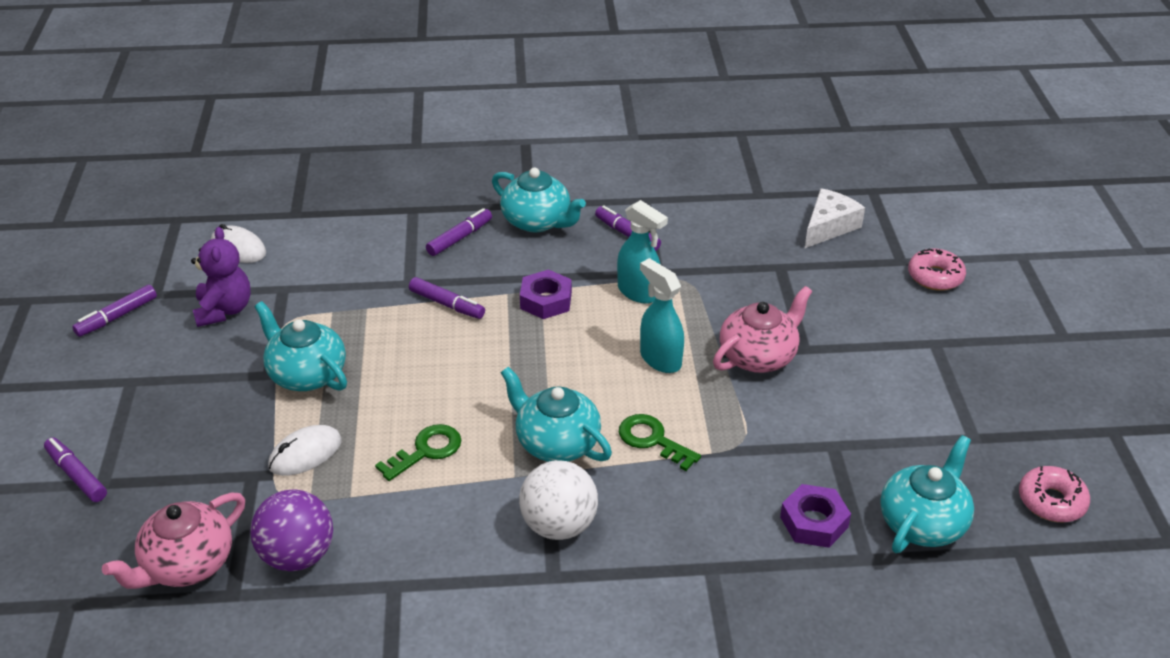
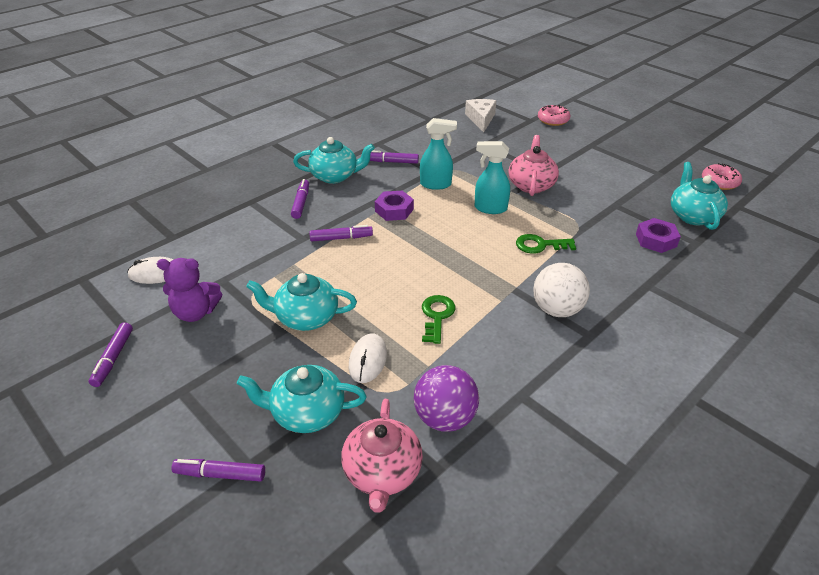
camera: 40 degrees left, 0 degrees up
purple teddy bear [191,227,251,327] -> purple teddy bear turned 135 degrees clockwise [157,258,222,322]
turquoise teapot [501,367,612,462] -> turquoise teapot moved to [237,365,366,433]

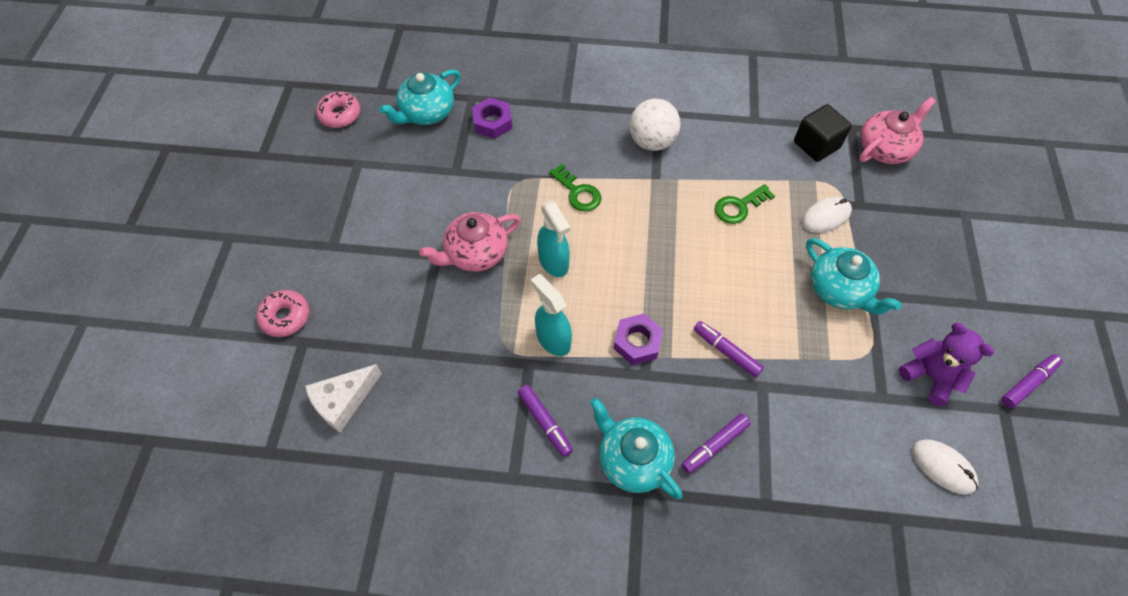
camera: 130 degrees left, 20 degrees up
purple marker [172,459,265,481] -> none
turquoise teapot [237,365,366,433] -> none
purple ball [414,365,479,432] -> black cube [794,104,852,162]

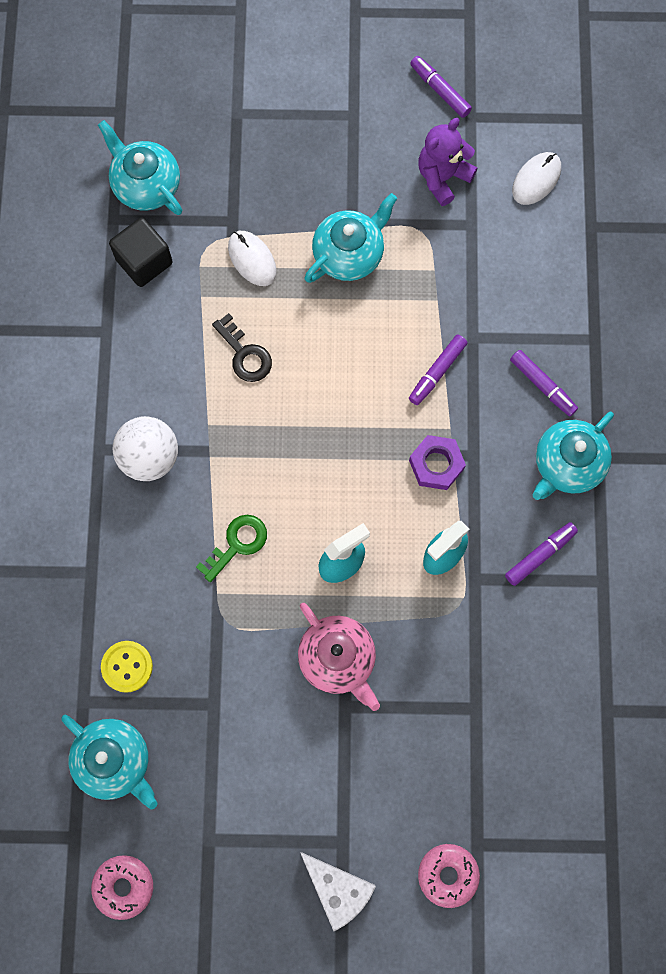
camera: 95 degrees left, 15 degrees up
white cheese [305,364,382,432] -> white cheese moved to [301,852,376,931]
purple nut [472,97,512,139] -> yellow button [101,641,153,693]
green key [715,184,775,224] -> black key [212,313,272,382]
pink teapot [859,97,936,164] -> turquoise teapot [98,120,182,215]

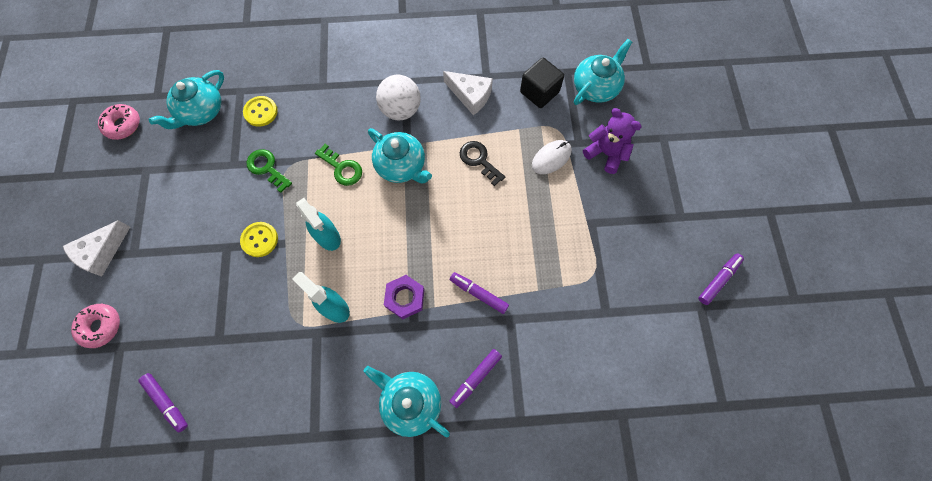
camera: 85 degrees right, 5 degrees down
black key [212,313,272,382] -> black key turned 90 degrees clockwise [460,141,505,186]
pink teapot [298,603,380,711] -> yellow button [240,222,278,257]
turquoise teapot [305,193,397,283] -> turquoise teapot moved to [368,128,432,184]
purple teddy bear [418,118,477,206] -> purple teddy bear moved to [583,108,642,174]
purple marker [505,522,578,586] -> purple marker moved to [138,373,188,432]
white mouse [512,152,561,205] -> none
none -> green key [247,149,292,193]
none -> white cheese [443,71,493,115]

